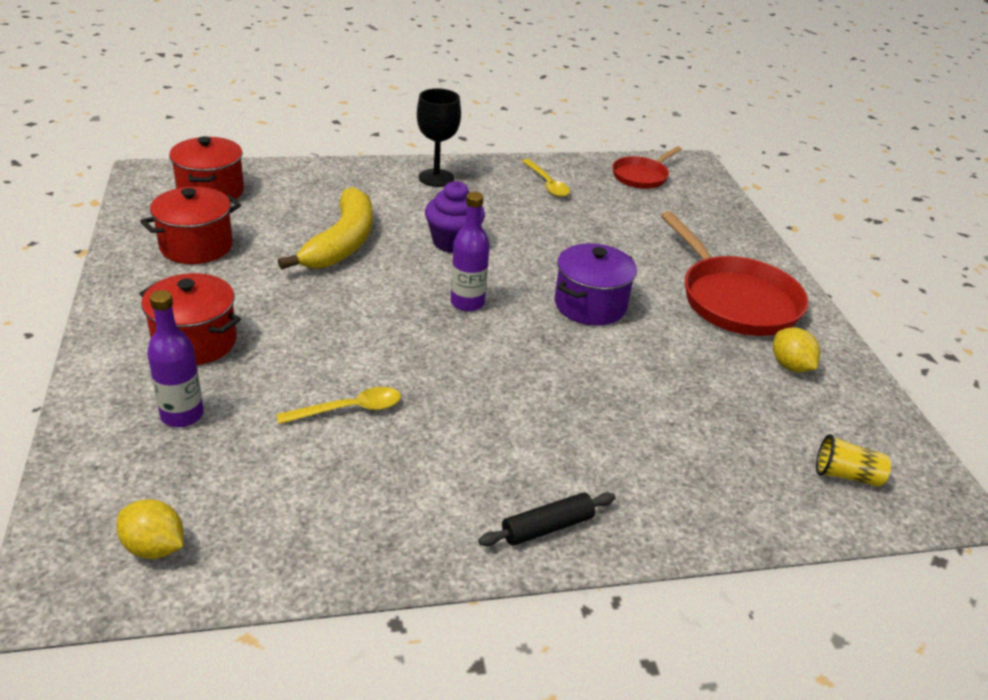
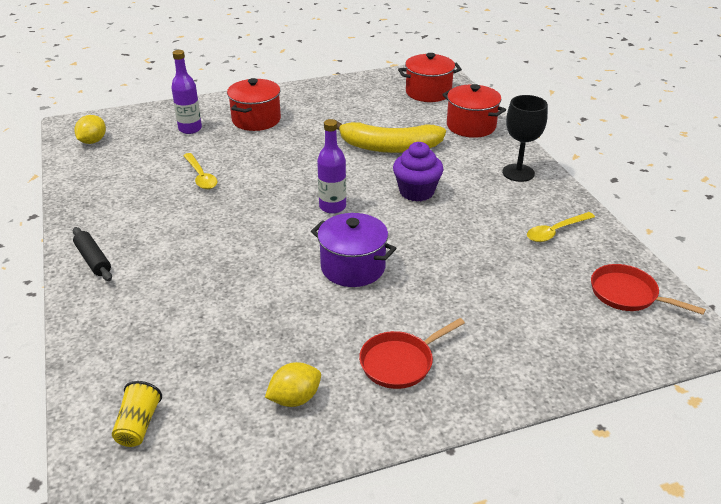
camera: 85 degrees right, 0 degrees up
red pot [140,187,241,264] -> red pot moved to [442,84,506,138]
red pan [661,211,808,336] -> red pan [359,318,465,389], size x0.57

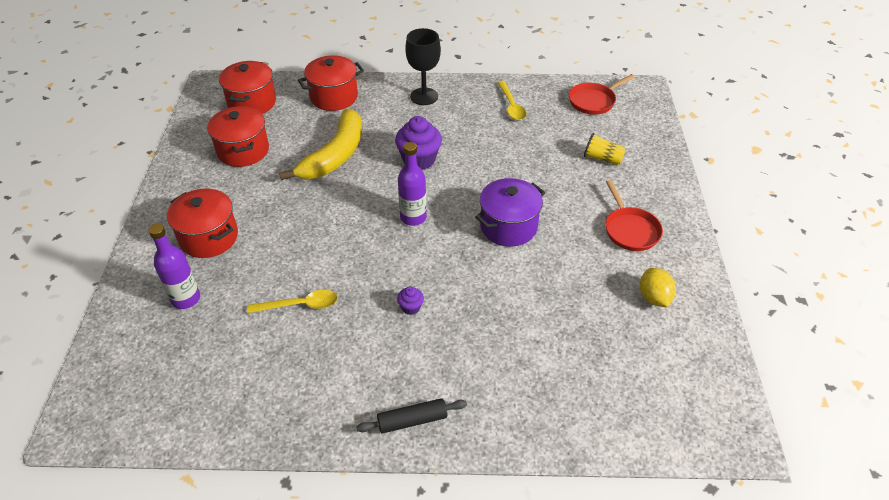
camera: 70 degrees left, 10 degrees up
yellow lemon [75,115,106,144] -> none
yellow cup [112,381,162,447] -> yellow cup moved to [584,133,626,166]
none -> red pot [207,106,269,167]
none -> purple cupcake [397,286,424,315]

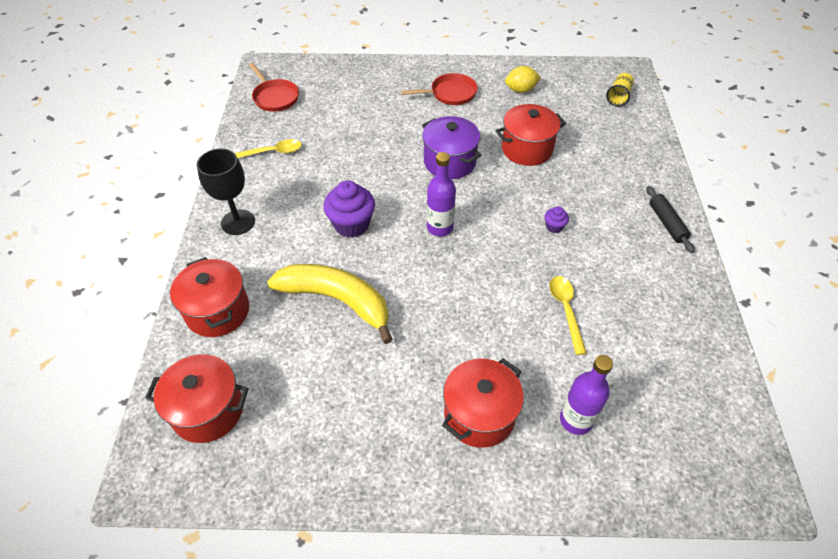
camera: 90 degrees left, 5 degrees up
red pot [207,106,269,167] -> red pot moved to [496,104,566,166]
yellow cup [584,133,626,166] -> yellow cup moved to [606,73,634,107]

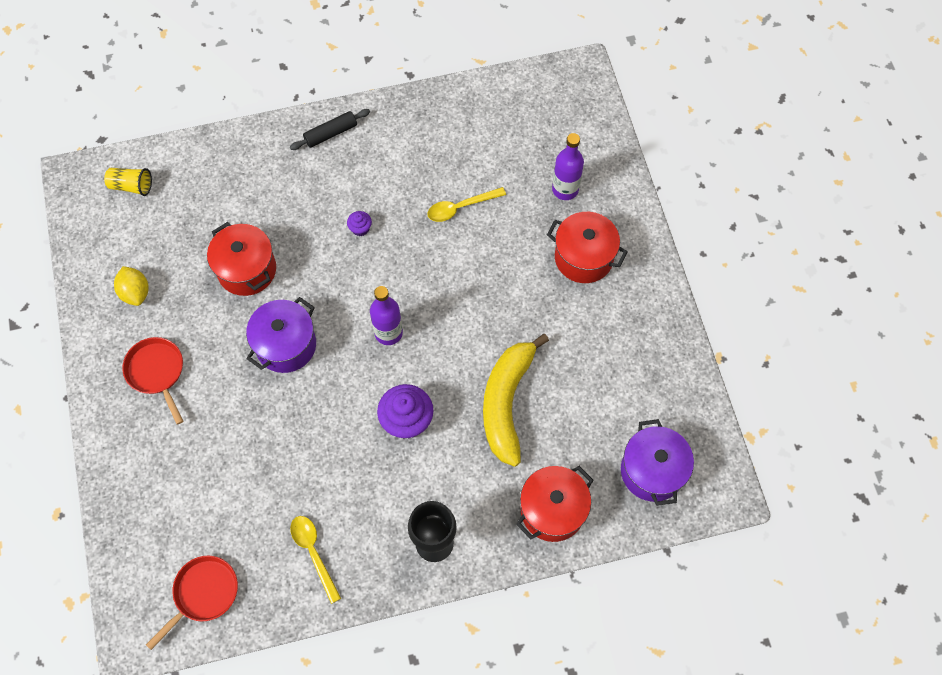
camera: 105 degrees left, 15 degrees up
red pot [145,354,249,443] -> purple pot [621,419,694,506]

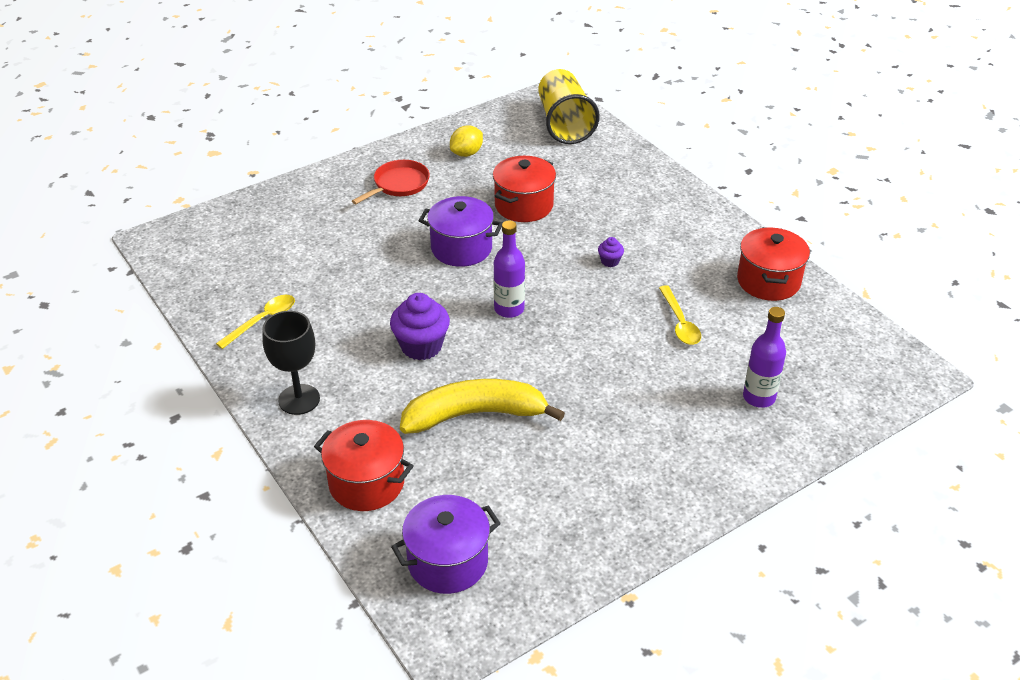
camera: 70 degrees right, 25 degrees down
yellow cup [104,168,152,196] -> yellow cup [538,69,600,144], size x2.05
red pan [146,555,238,650] -> none
black rolling pin [290,109,370,150] -> none
yellow spoon [427,187,506,222] -> yellow spoon turned 150 degrees counterclockwise [659,285,701,345]
red pot [547,212,628,283] -> red pot moved to [737,227,810,301]

